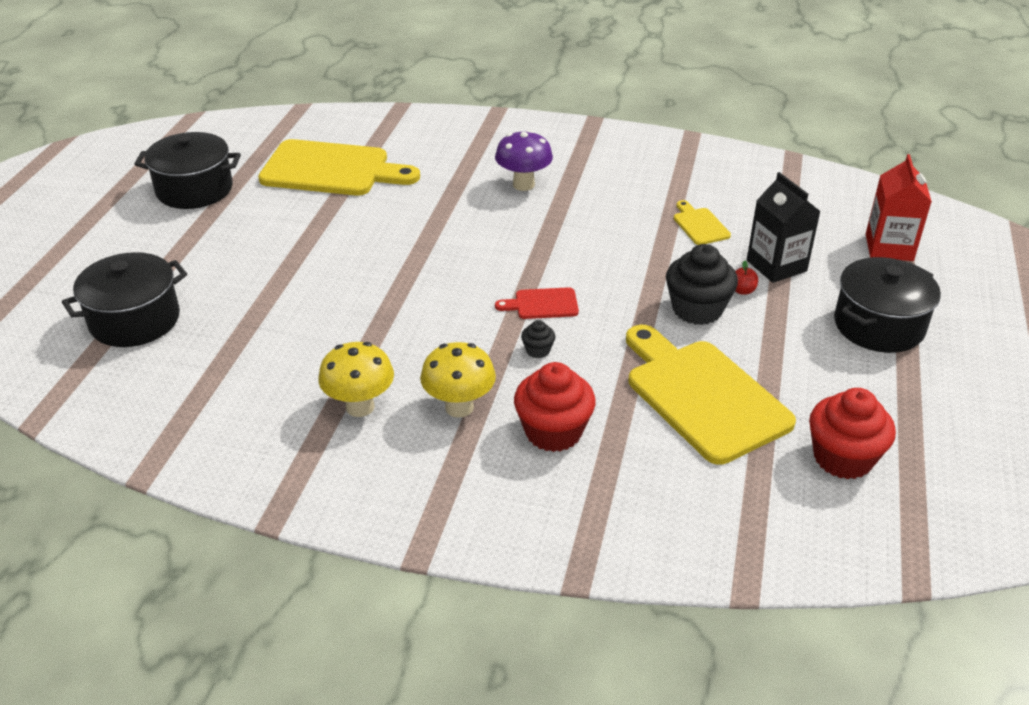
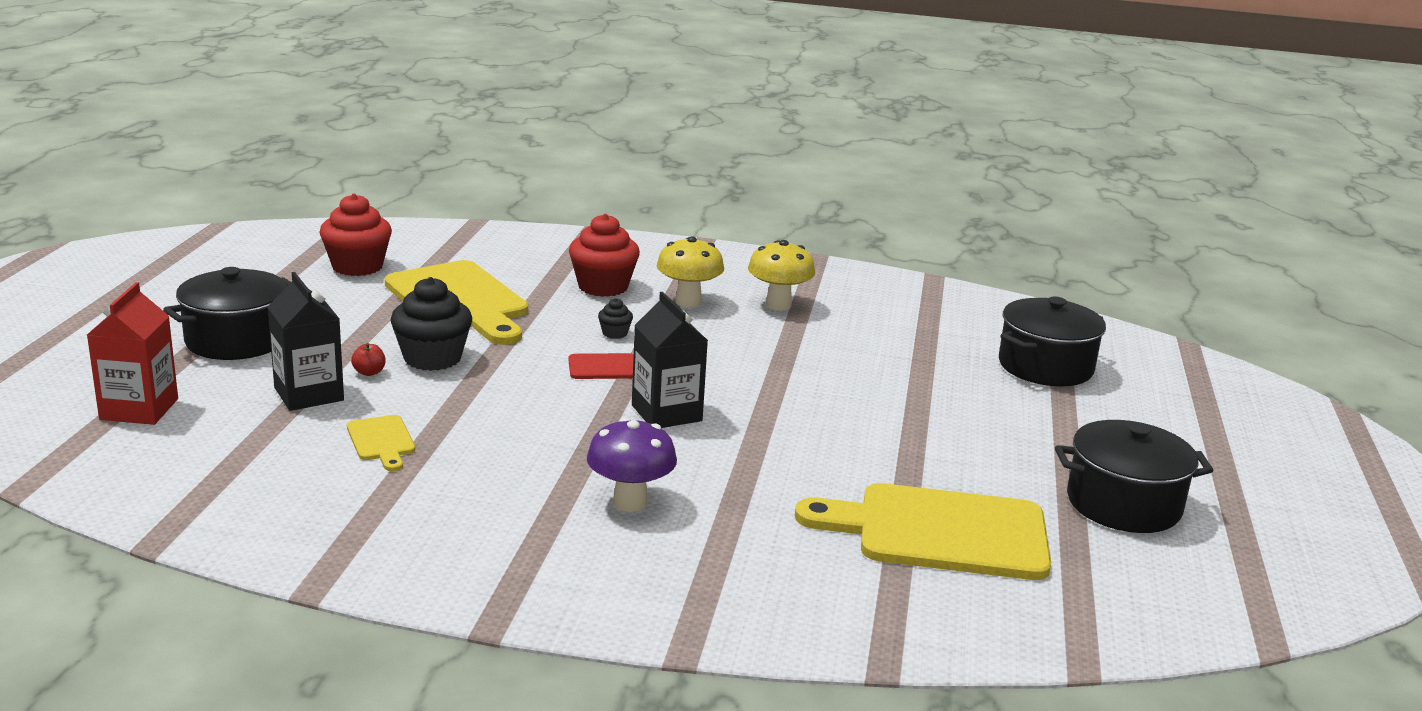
camera: 175 degrees right, 15 degrees down
none -> black carton [632,292,708,428]

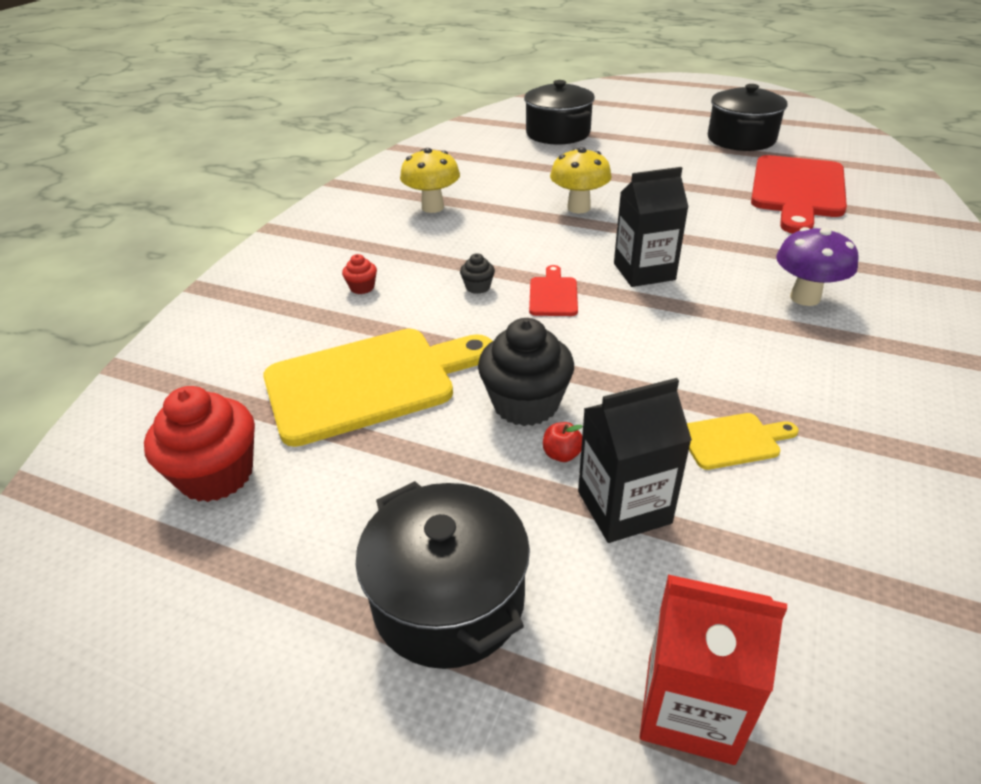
camera: 75 degrees left, 15 degrees up
red cupcake [569,214,640,297] -> red cupcake [342,254,377,294], size x0.46
yellow mushroom [657,236,724,307] -> yellow mushroom moved to [550,147,612,213]
yellow cutting board [795,483,1051,580] -> red cutting board [751,155,847,234]

